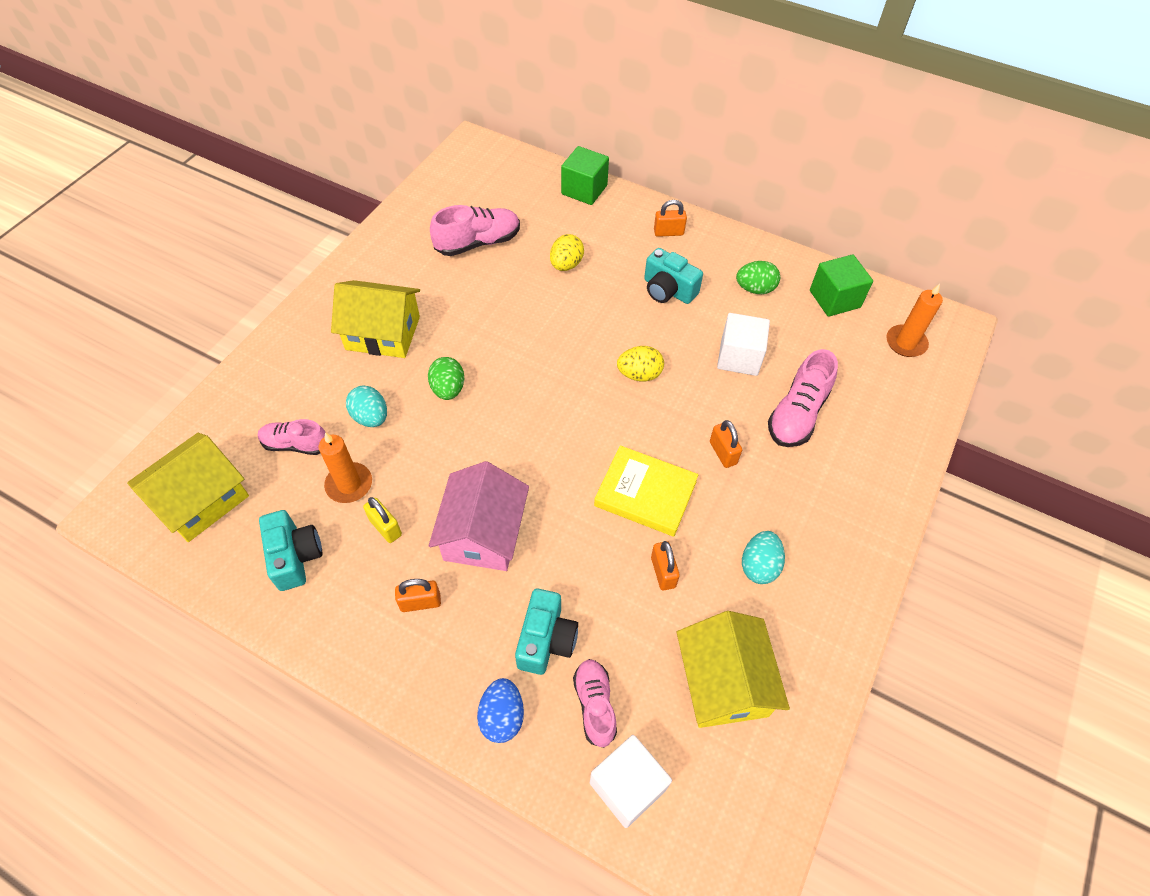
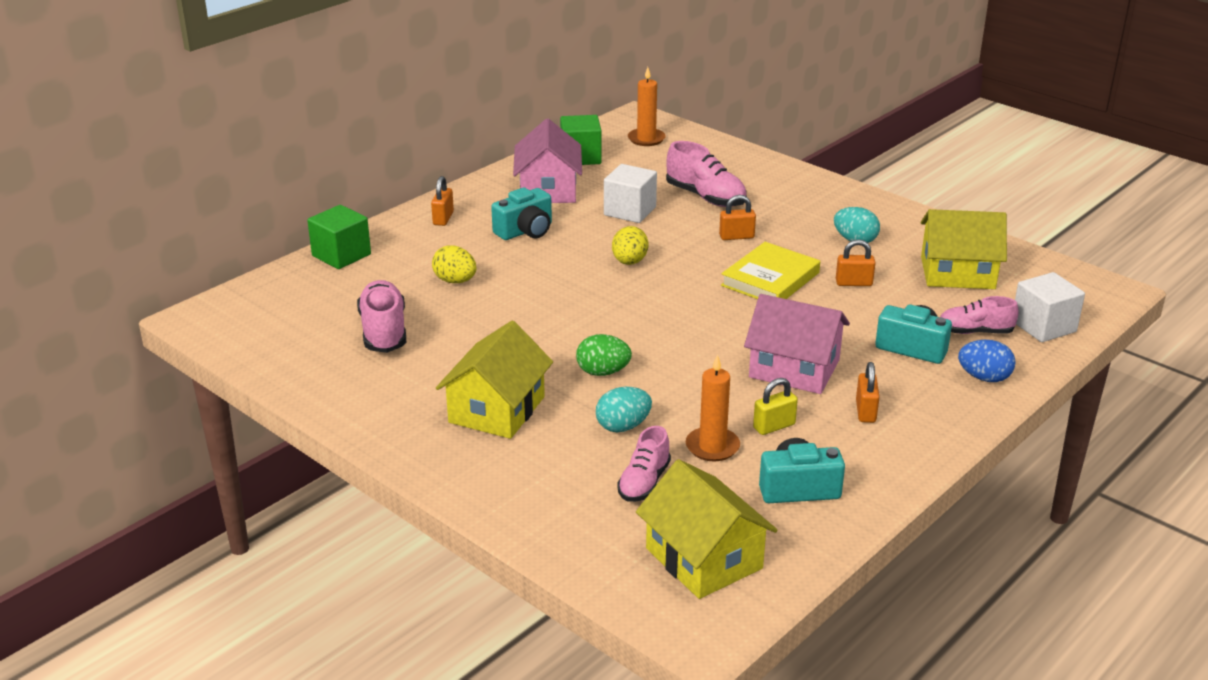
camera: 75 degrees left, 25 degrees down
green egg [736,261,780,294] -> pink house [513,118,582,203]

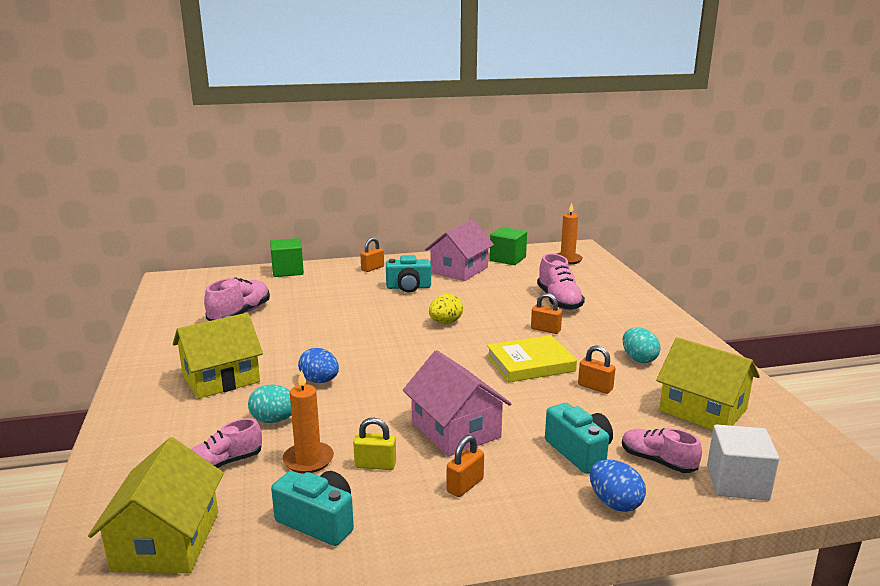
camera: 35 degrees right, 10 degrees down
yellow egg [432,245,477,283] -> none
green egg [576,334,632,376] -> blue egg [298,348,339,383]
white cube [604,164,657,223] -> none

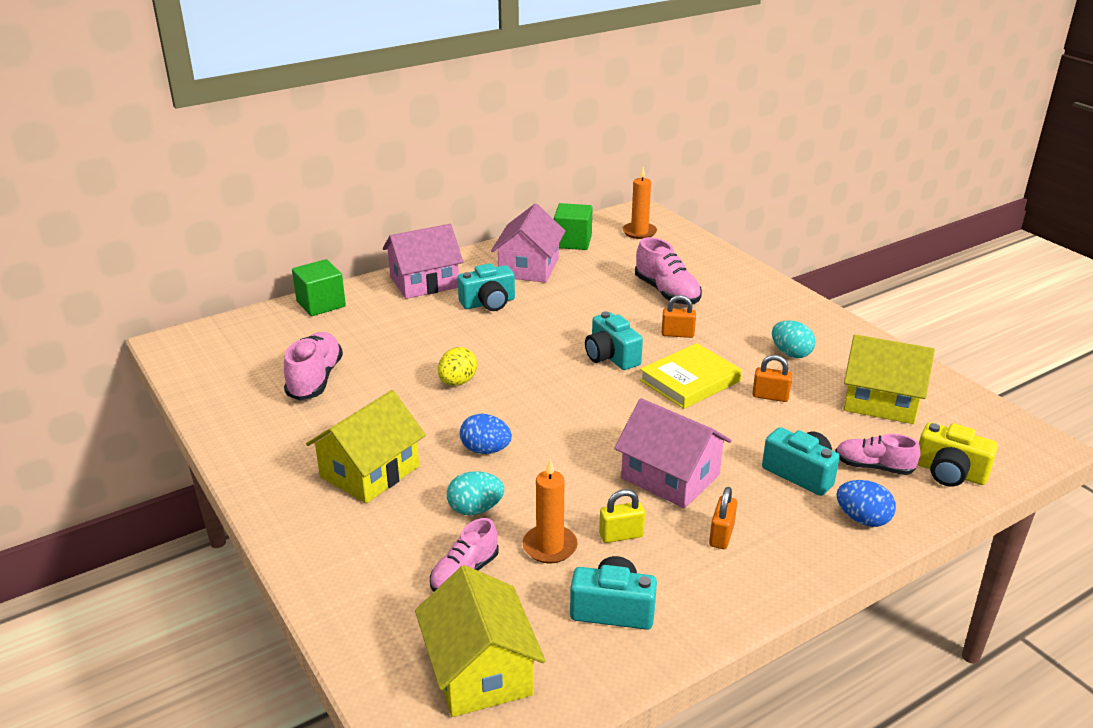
camera: 20 degrees left, 10 degrees up
orange padlock [360,237,384,272] -> pink house [383,224,463,299]
yellow egg [429,294,463,324] -> yellow egg moved to [438,347,477,386]
white cube [707,424,779,500] -> yellow camera [918,422,998,487]
none -> turquoise camera [585,311,643,370]

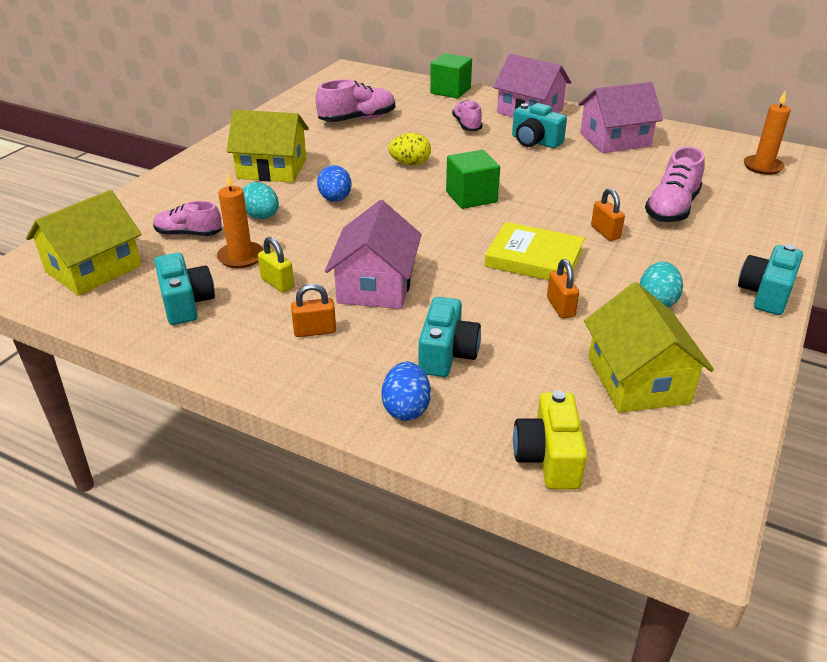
camera: 60 degrees right, 5 degrees up
green cube [554,203,593,250] -> green cube moved to [446,150,500,209]
turquoise camera [585,311,643,370] -> turquoise camera moved to [738,244,803,315]
pink shoe [835,434,921,475] -> pink shoe moved to [452,100,482,131]

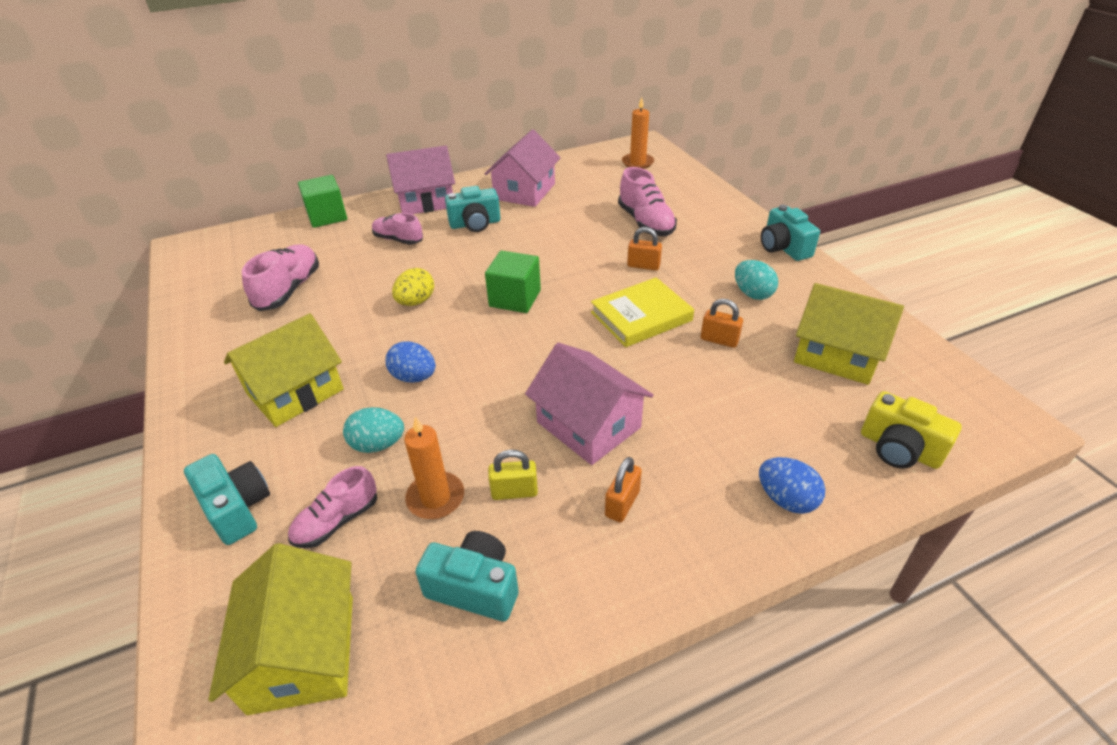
camera: 50 degrees left, 5 degrees up
turquoise camera [419,297,481,377] -> turquoise camera moved to [184,454,270,545]

